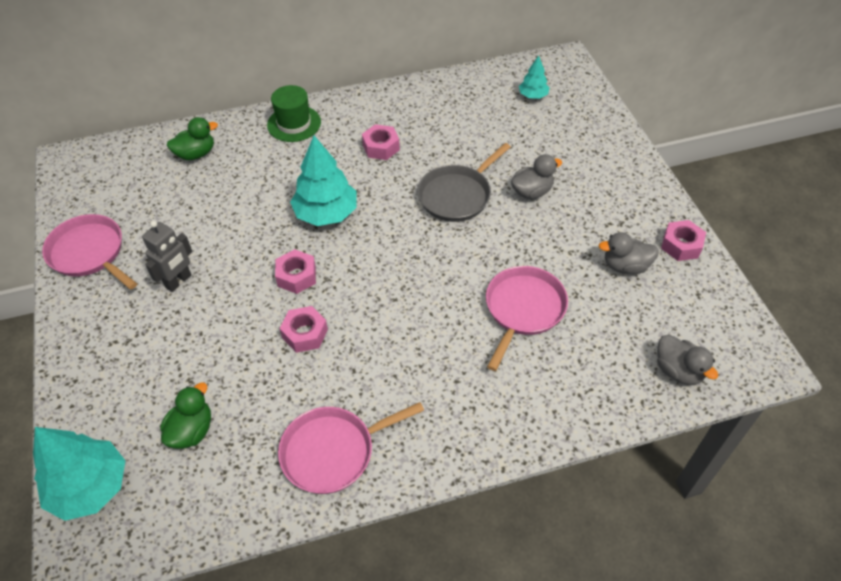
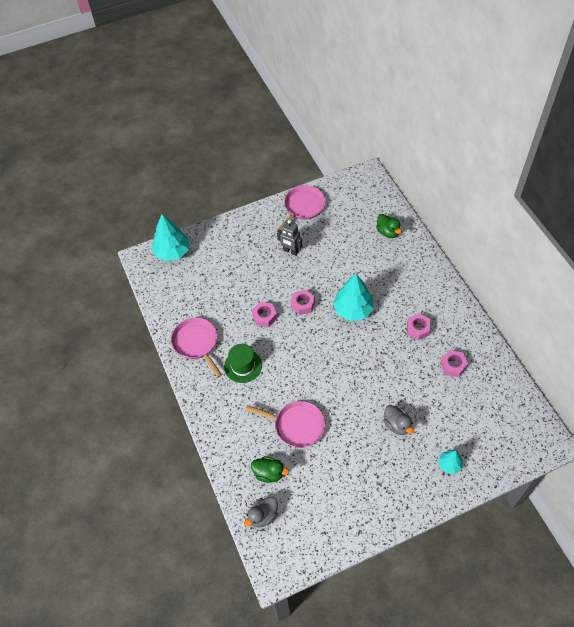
camera: 85 degrees right, 5 degrees up
green duck [160,382,211,449] -> green duck moved to [251,456,289,483]
green hat [267,85,321,142] -> green hat moved to [224,344,262,383]
grey pan [417,143,511,222] -> none
turquoise tree [519,56,549,99] -> turquoise tree moved to [439,450,463,474]
grey duck [599,232,659,274] -> none
pink nut [661,220,706,261] -> pink nut moved to [440,350,468,377]

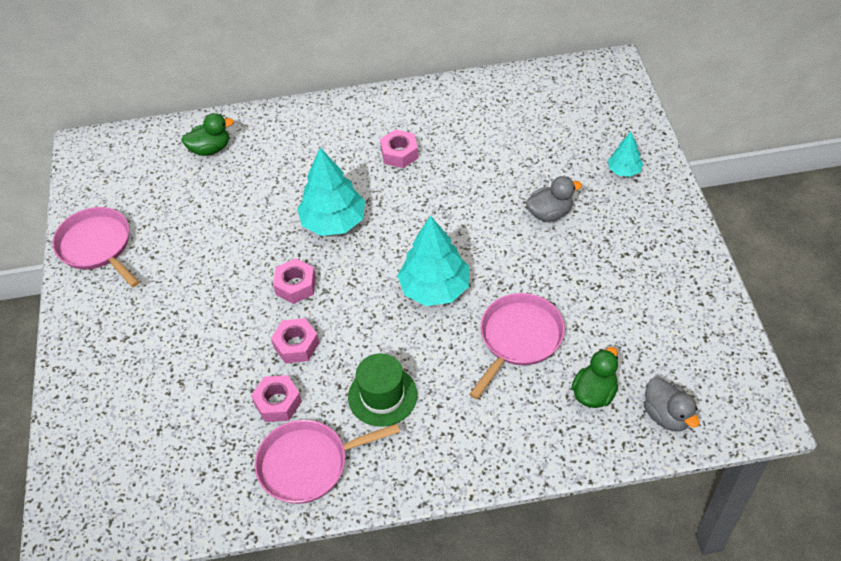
camera: 75 degrees left, 5 degrees down
turquoise tree [151,214,189,261] -> turquoise tree moved to [397,215,469,306]
grey robot [277,220,302,256] -> none
pink nut [440,350,468,377] -> pink nut moved to [251,375,302,422]

